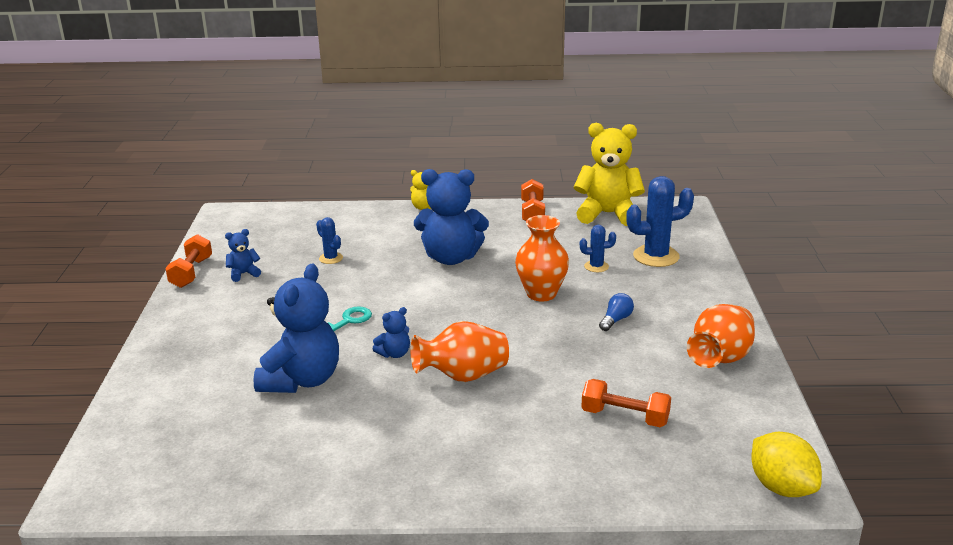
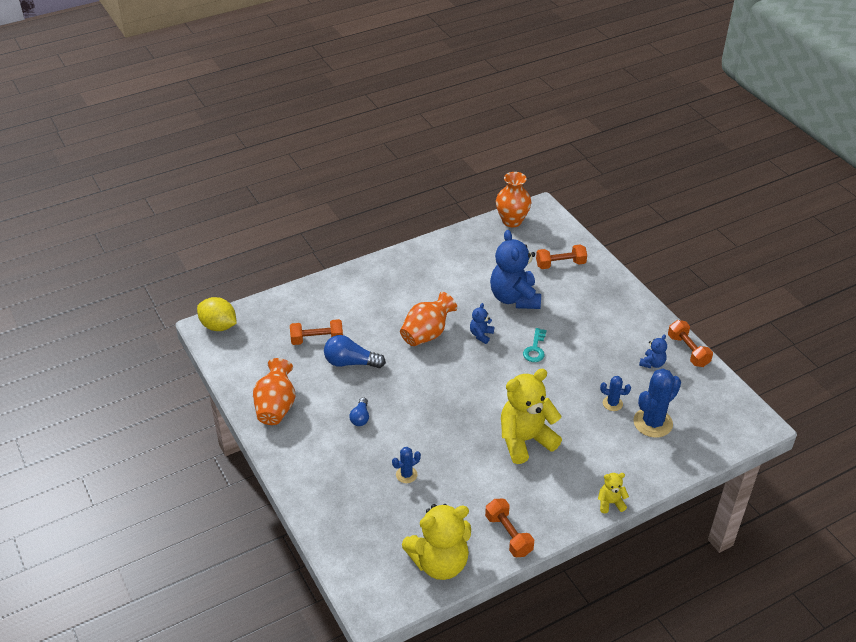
camera: 150 degrees right, 15 degrees up
blue teddy bear [414,169,489,265] -> yellow teddy bear [501,369,562,464]
orange vase [515,215,569,301] -> orange vase moved to [496,172,531,227]
blue cactus [626,176,694,267] -> blue cactus moved to [633,369,681,438]
none -> blue light bulb [324,335,386,368]
none -> orange dumbbell [536,244,587,269]

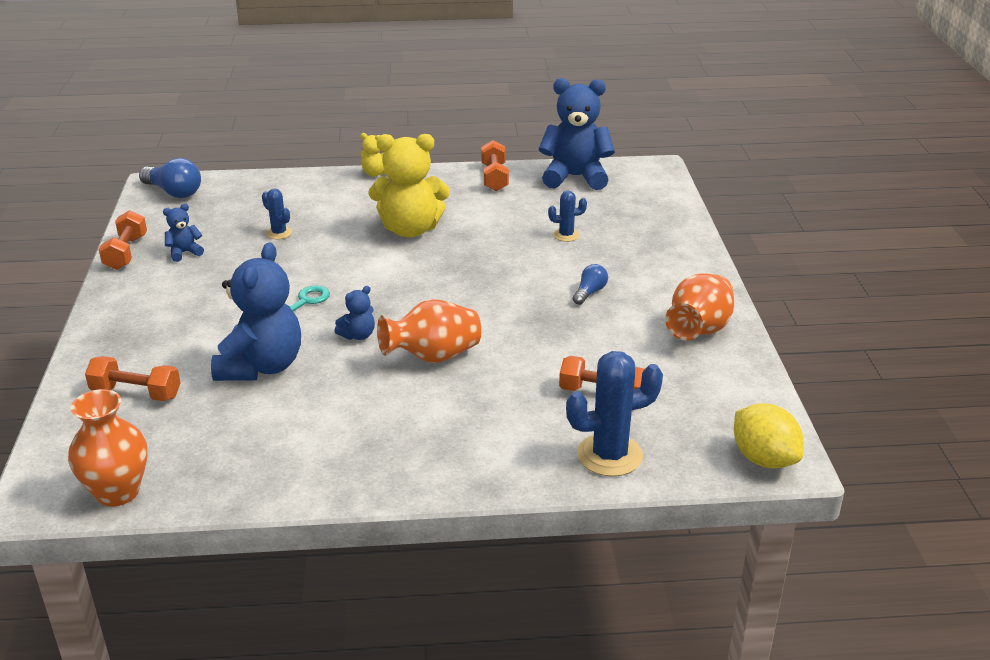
camera: 155 degrees left, 10 degrees down
blue light bulb [324,335,386,368] -> blue light bulb moved to [139,158,201,198]
yellow teddy bear [402,504,471,580] -> blue teddy bear [539,78,615,190]
blue cactus [633,369,681,438] -> blue cactus moved to [566,351,663,476]

